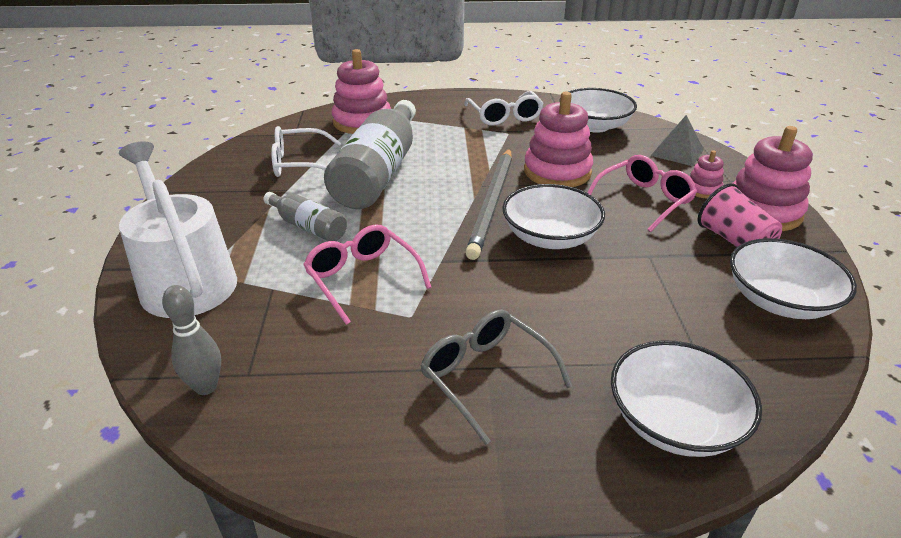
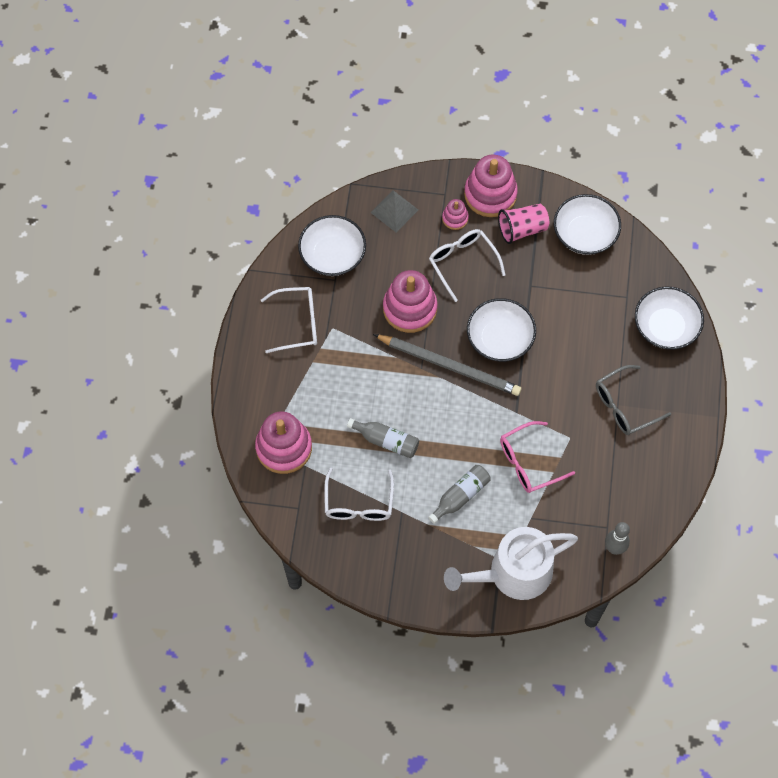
camera: 80 degrees left, 30 degrees up
grey bottle [324,100,416,209] -> grey bottle [347,418,419,458], size x0.49
pink glasses [588,155,697,232] -> white glasses [429,229,506,302]

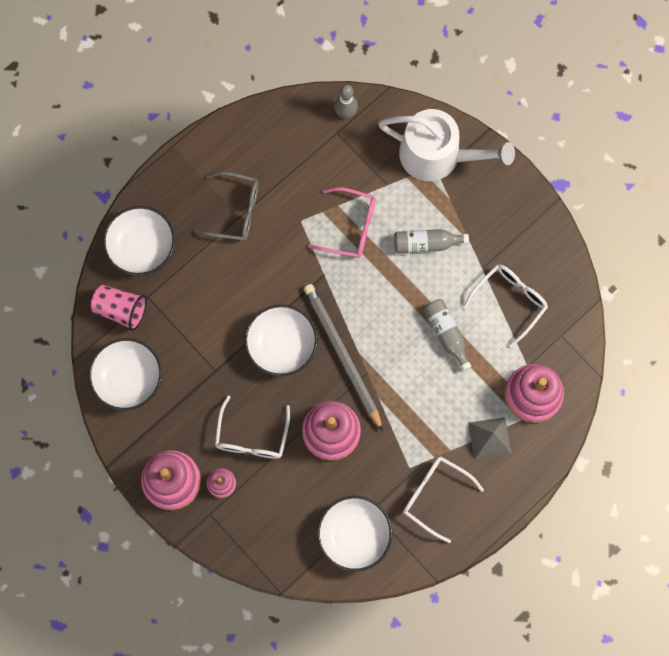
camera: 140 degrees left, 10 degrees up
grey pyramid [370,190,418,232] -> grey pyramid moved to [468,417,512,460]
pink cup [498,204,549,244] -> pink cup moved to [91,285,147,331]

